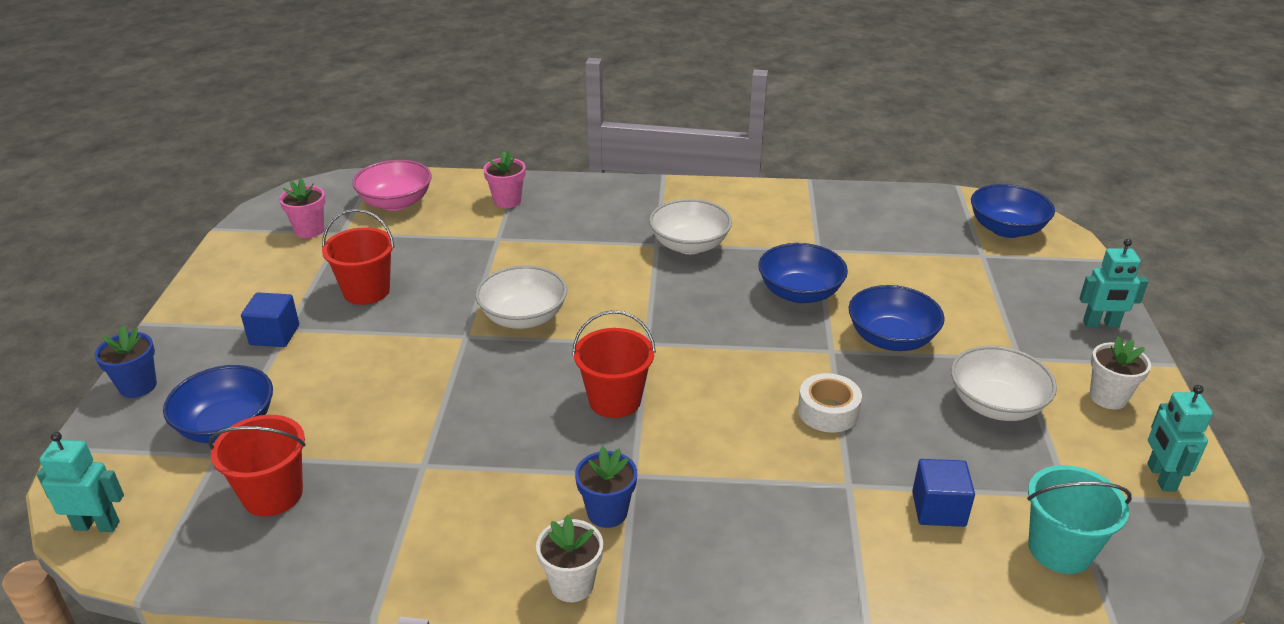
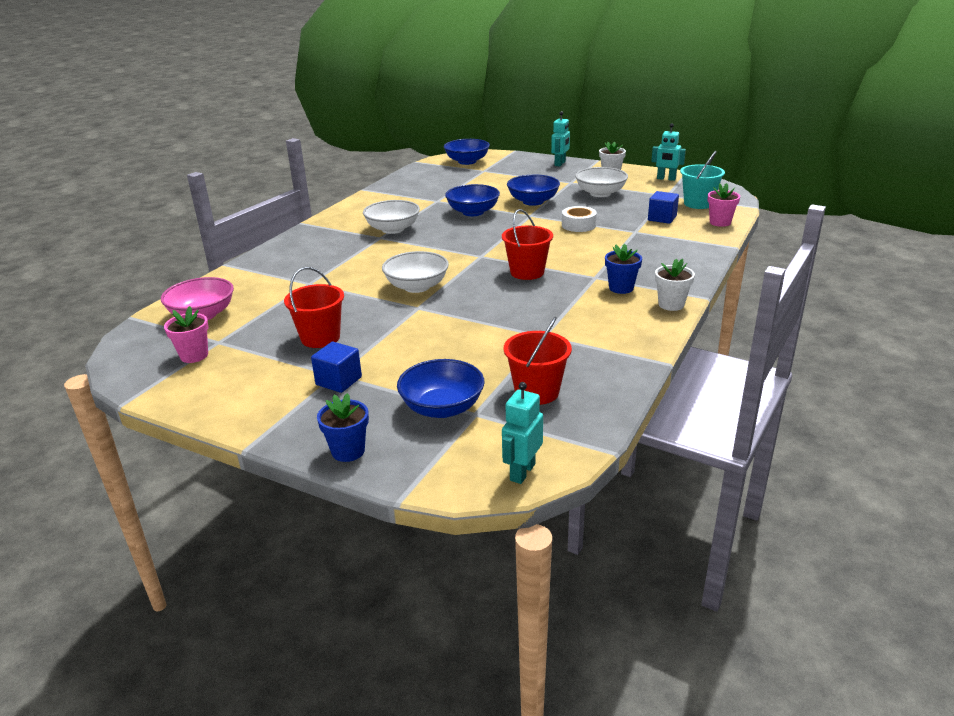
camera: 65 degrees left, 5 degrees down
pink flower pot [483,151,525,208] -> pink flower pot moved to [708,183,740,227]

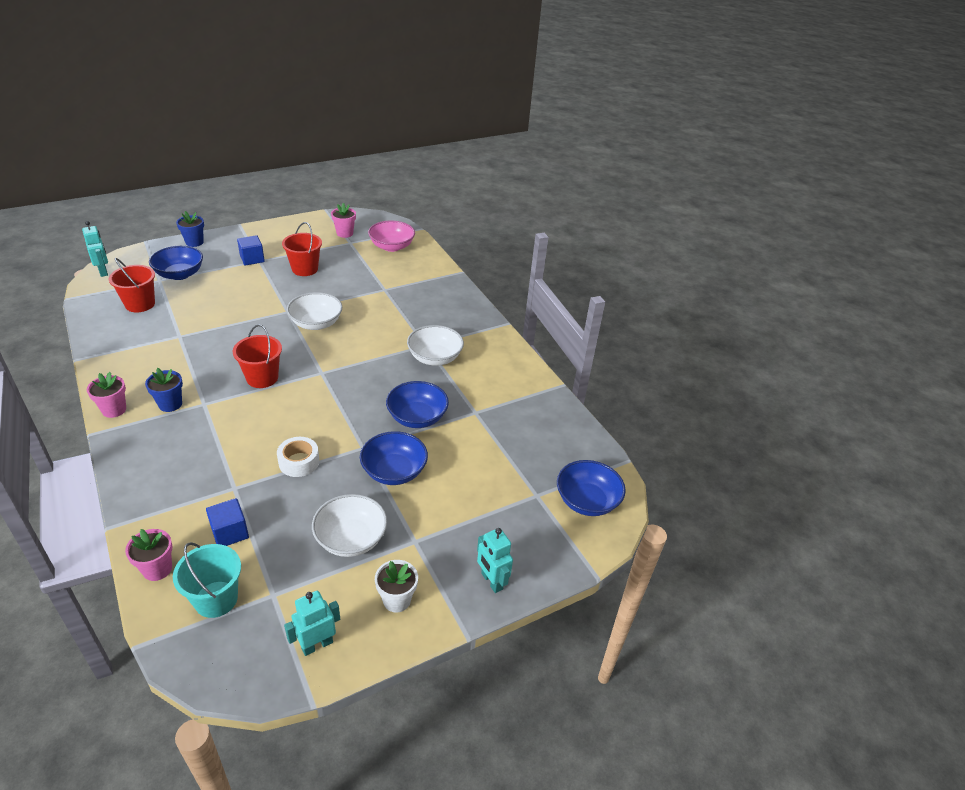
camera: 120 degrees right, 10 degrees up
white flower pot [655,259,695,311] -> pink flower pot [87,372,126,418]

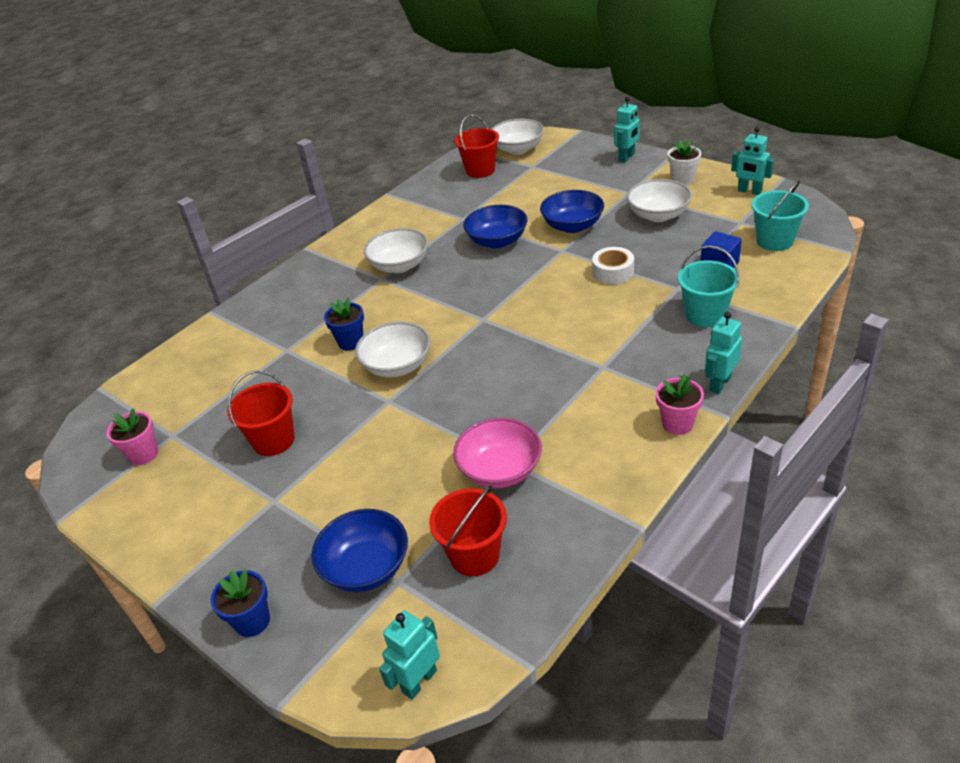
camera: 105 degrees left, 0 degrees up
pink flower pot [125,529,173,581] -> none
blue flower pot [145,368,183,412] -> blue flower pot moved to [324,298,364,351]
red bucket [233,324,282,388] -> red bucket moved to [455,115,499,178]
blue cube [237,235,265,266] -> none
pink bowl [368,221,415,252] -> pink bowl moved to [453,418,542,488]
blue bowl [557,460,626,516] -> white bowl [492,119,544,155]
none -> turquoise bucket [678,245,740,327]
none -> turquoise robot [705,312,742,394]

